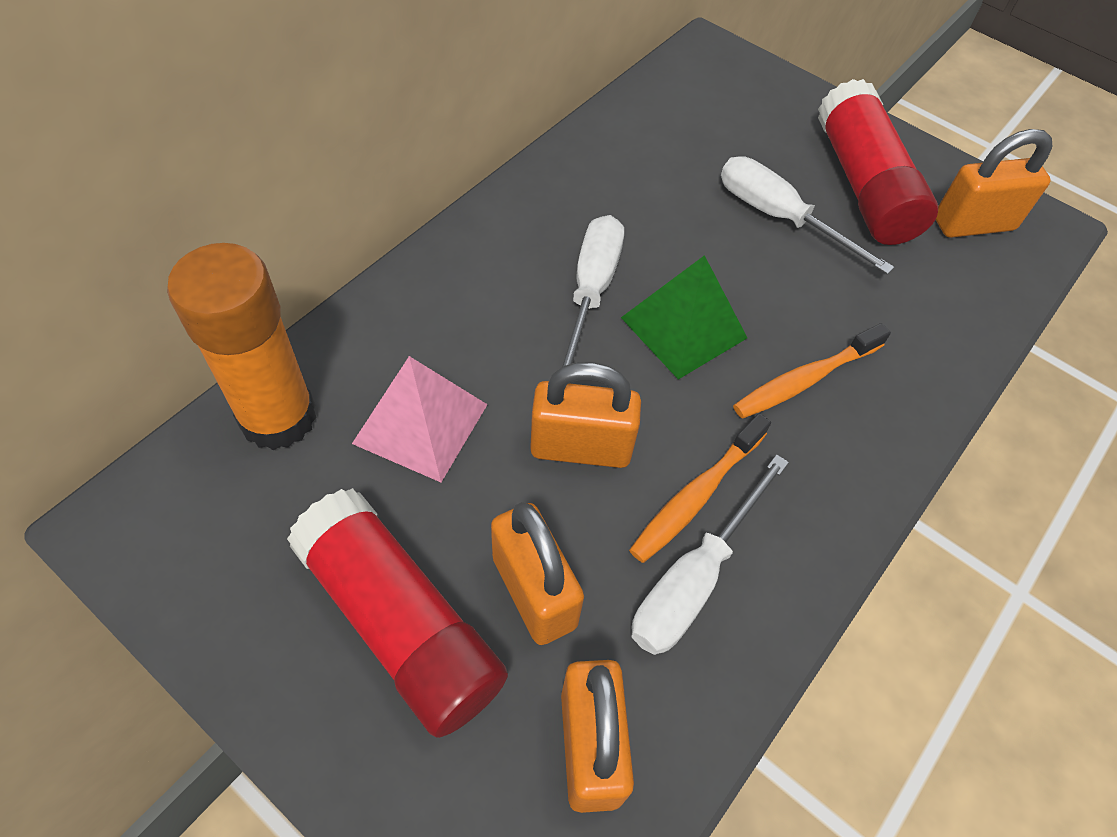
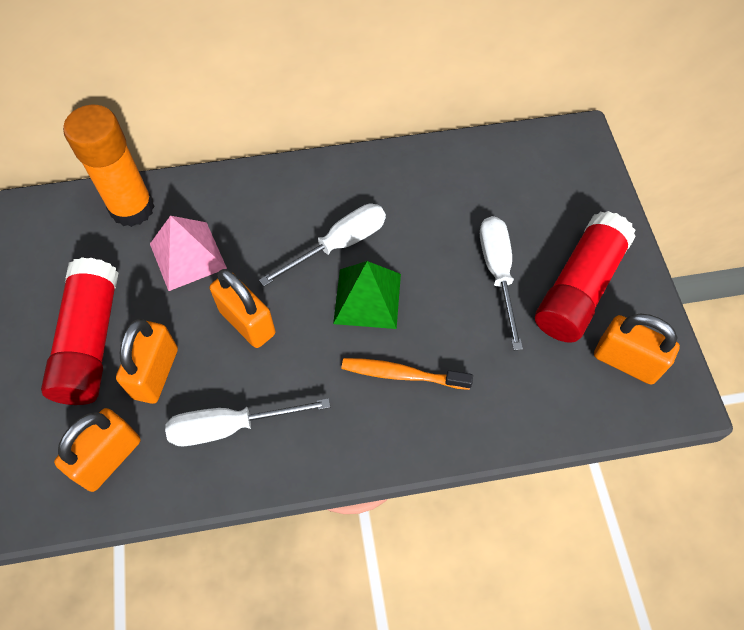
camera: 45 degrees right, 5 degrees up
orange toothbrush [629,413,771,563] -> none

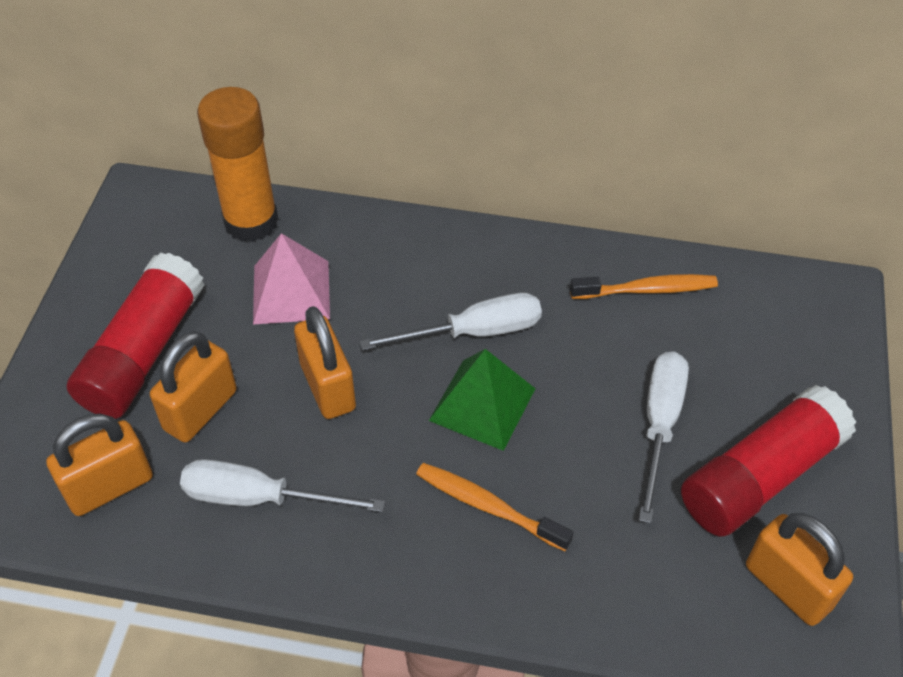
camera: 20 degrees right, 10 degrees down
none -> orange toothbrush [570,274,718,299]

